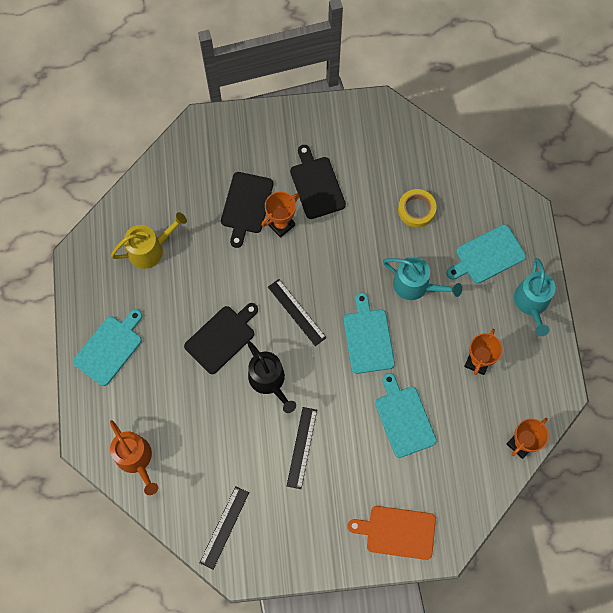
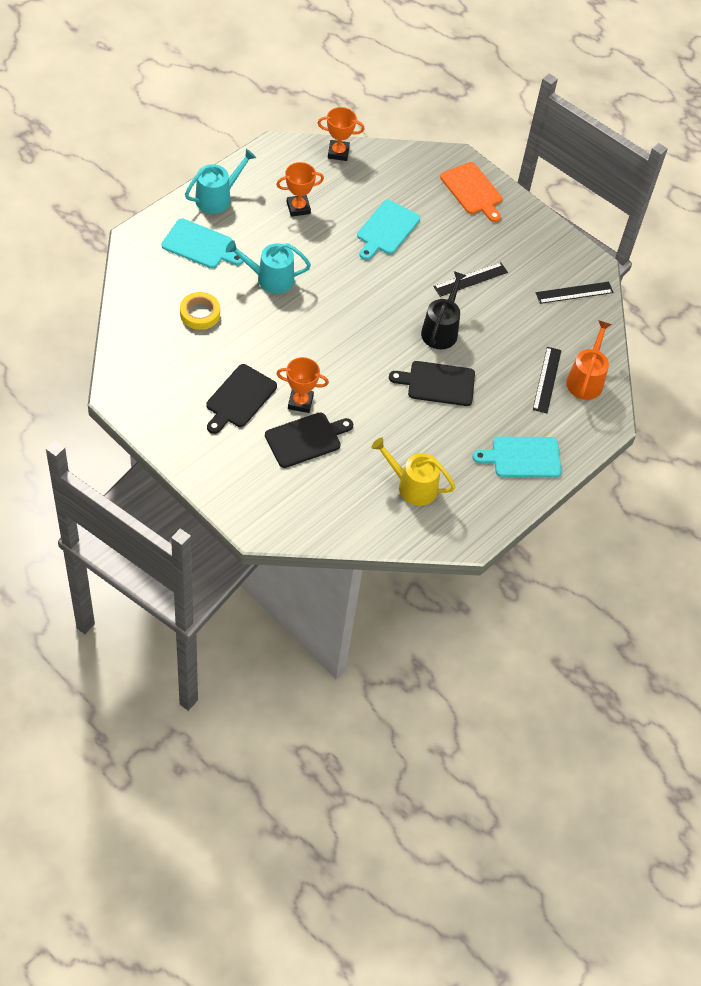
camera: 135 degrees left, 15 degrees down
black ruler [268,279,327,346] -> black ruler moved to [533,347,561,413]
turquoise cutting board [344,292,395,374] -> none
turquoise watering can [383,257,462,300] -> turquoise watering can turned 75 degrees counterclockwise [226,240,311,294]

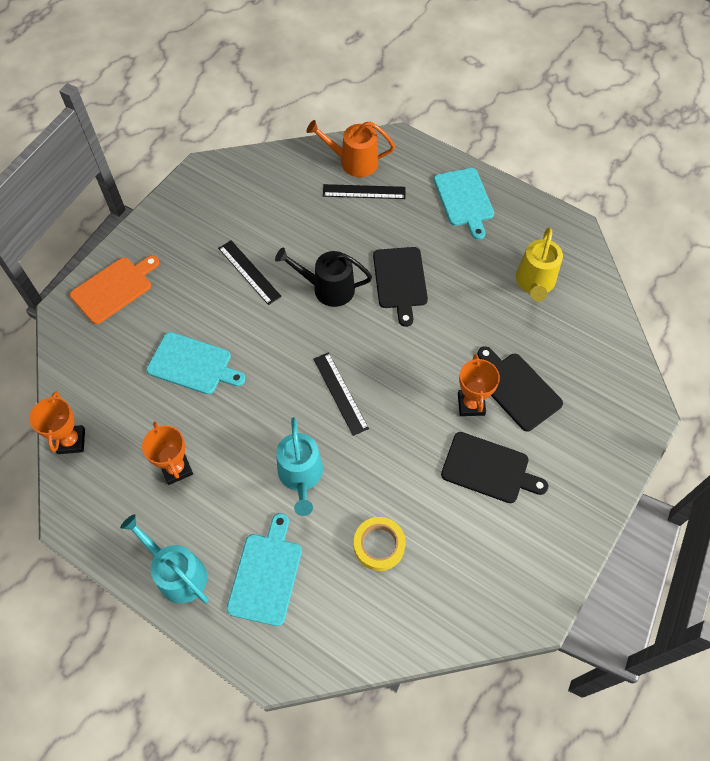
camera: 95 degrees left, 5 degrees up
black ruler [536,282,613,304] -> black ruler moved to [313,352,369,436]

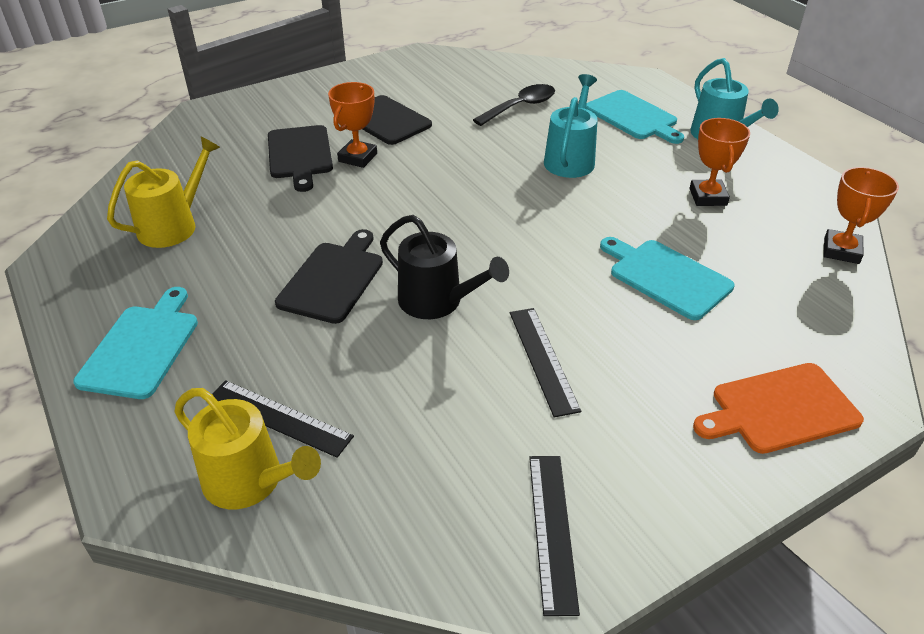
camera: 155 degrees left, 20 degrees down
turquoise cutting board [227,513,302,626] -> turquoise cutting board turned 75 degrees counterclockwise [586,90,684,144]
orange watering can [307,120,395,177] -> yellow watering can [174,388,321,509]
black ruler [313,352,369,436] -> black ruler moved to [529,456,580,616]
yellow tape [354,517,406,571] -> black spoon [473,84,555,126]

